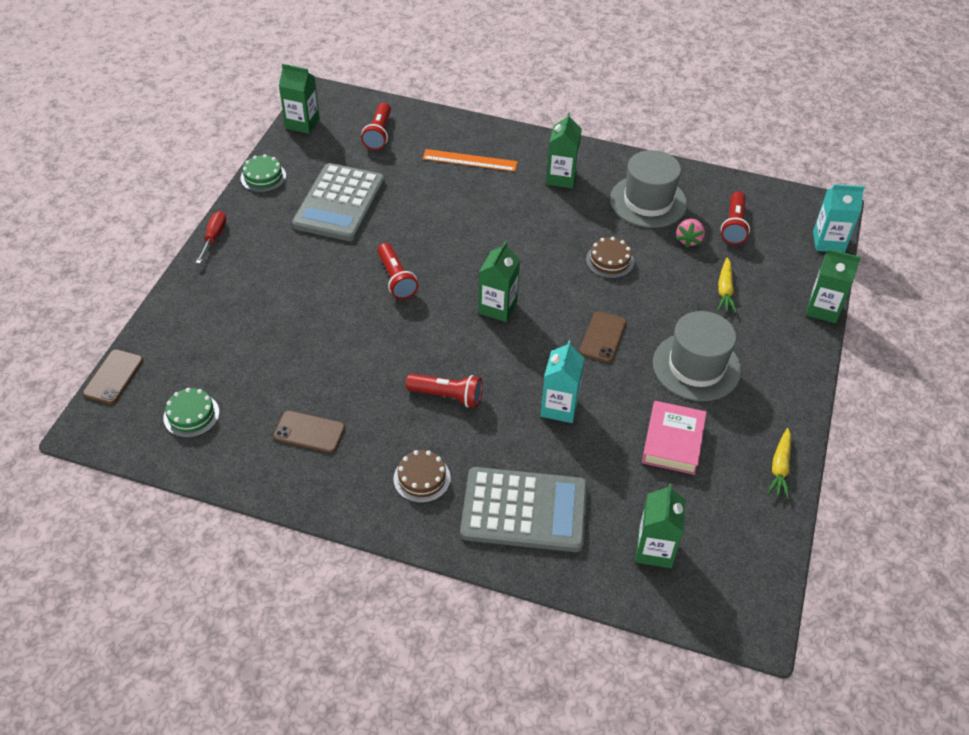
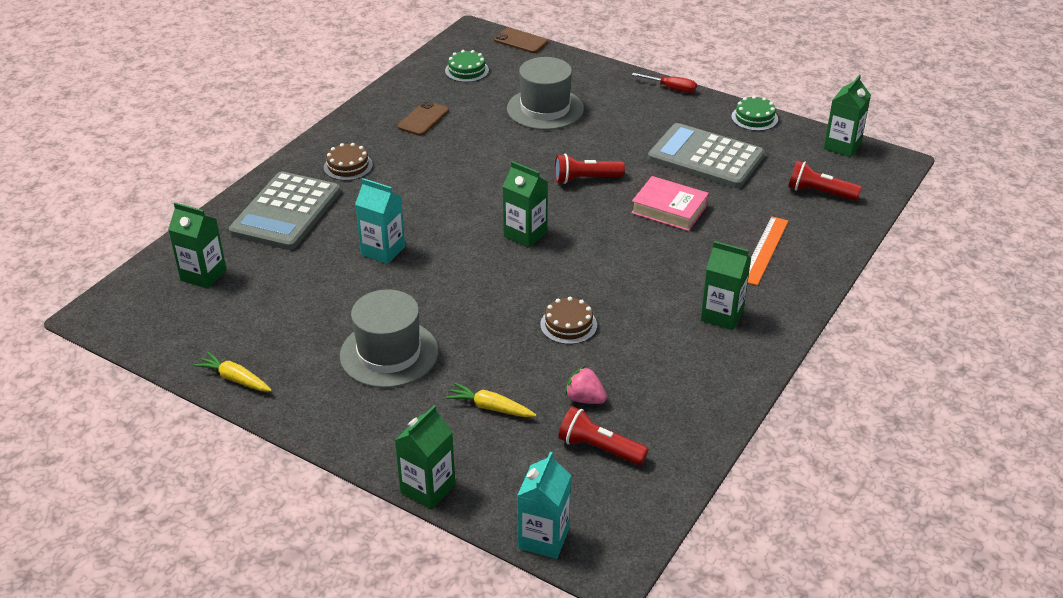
camera: 105 degrees right, 10 degrees down
red flashlight [406,374,482,408] -> none
brown phone [580,311,626,363] -> none
grey hat [610,150,687,228] -> grey hat moved to [507,57,584,130]
pink book [642,401,707,475] -> pink book moved to [631,176,709,231]

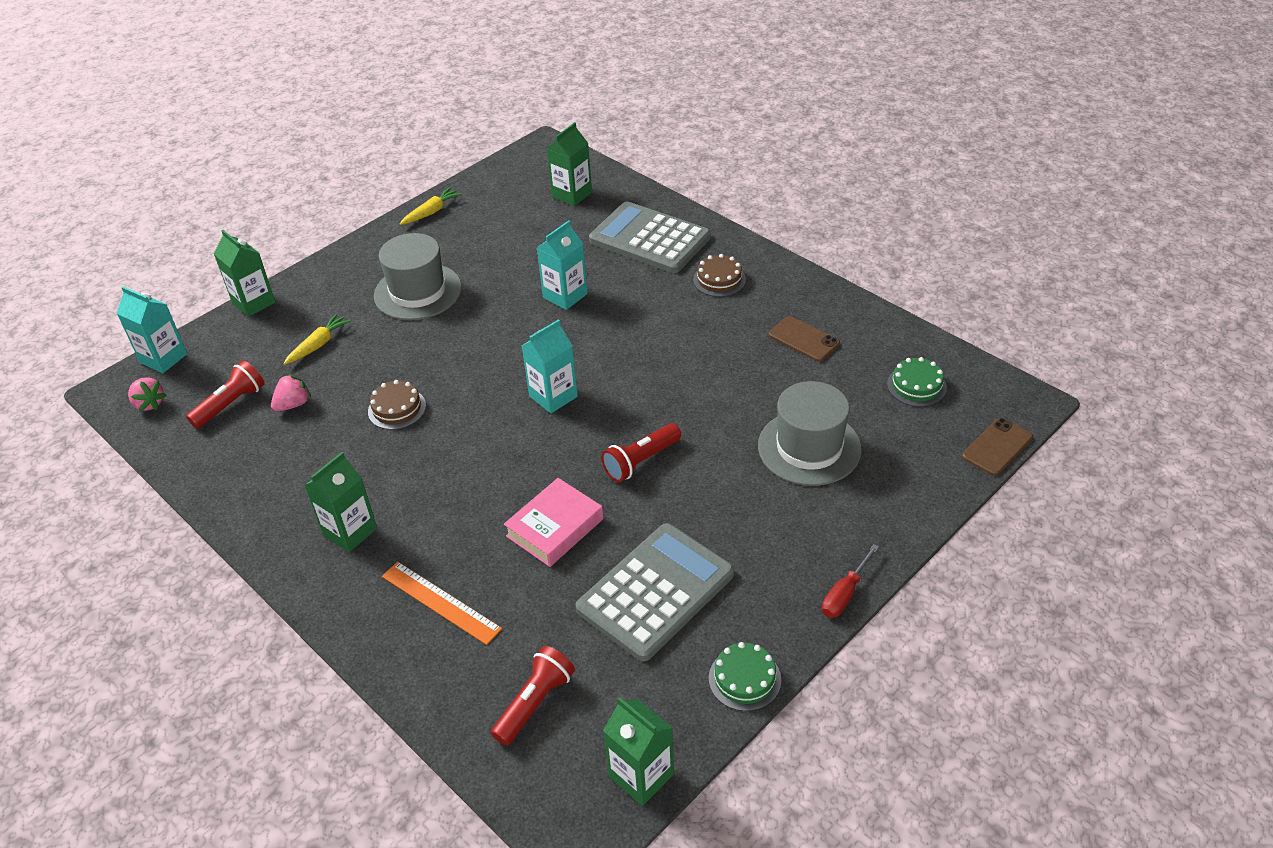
camera: 105 degrees right, 5 degrees up
green carton [502,161,548,248] -> turquoise carton [522,319,578,413]
red flashlight [555,154,625,184] -> red flashlight turned 135 degrees counterclockwise [601,423,681,482]
none -> pink strawberry [128,377,166,411]

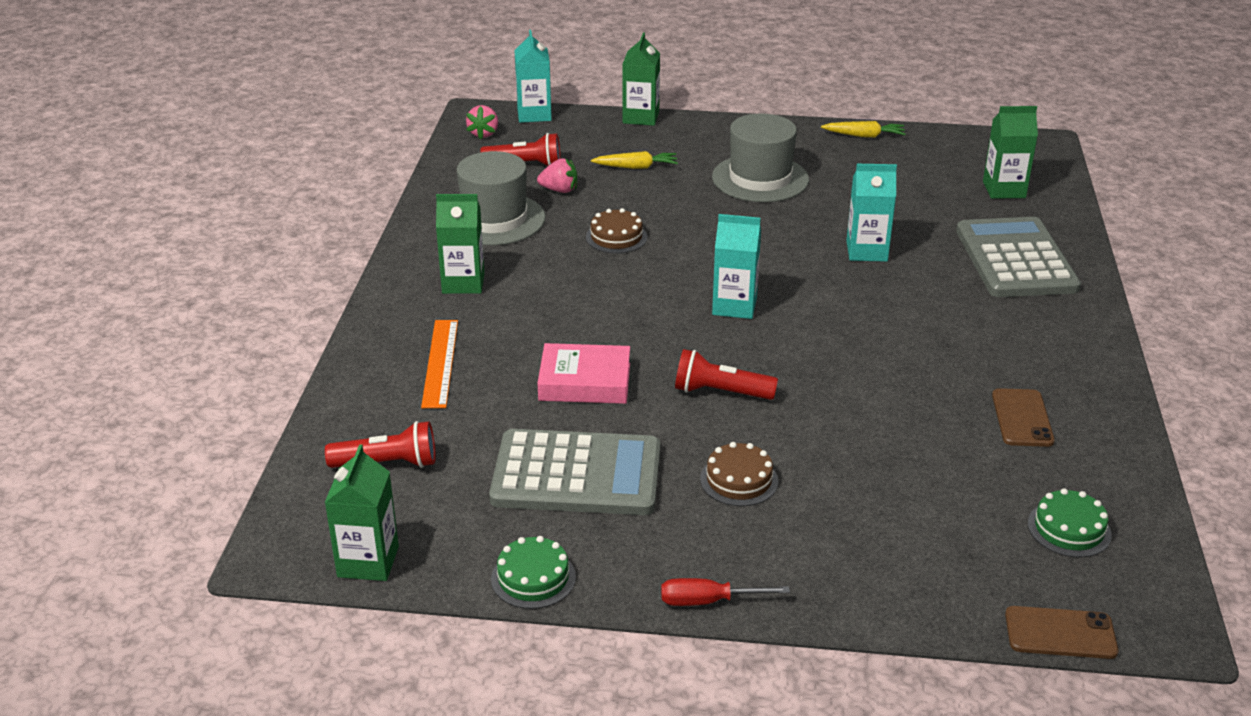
camera: 50 degrees right, 10 degrees down
brown cake [693,254,746,297] -> brown cake moved to [700,442,778,506]
grey hat [758,381,862,486] -> grey hat moved to [456,151,546,245]

